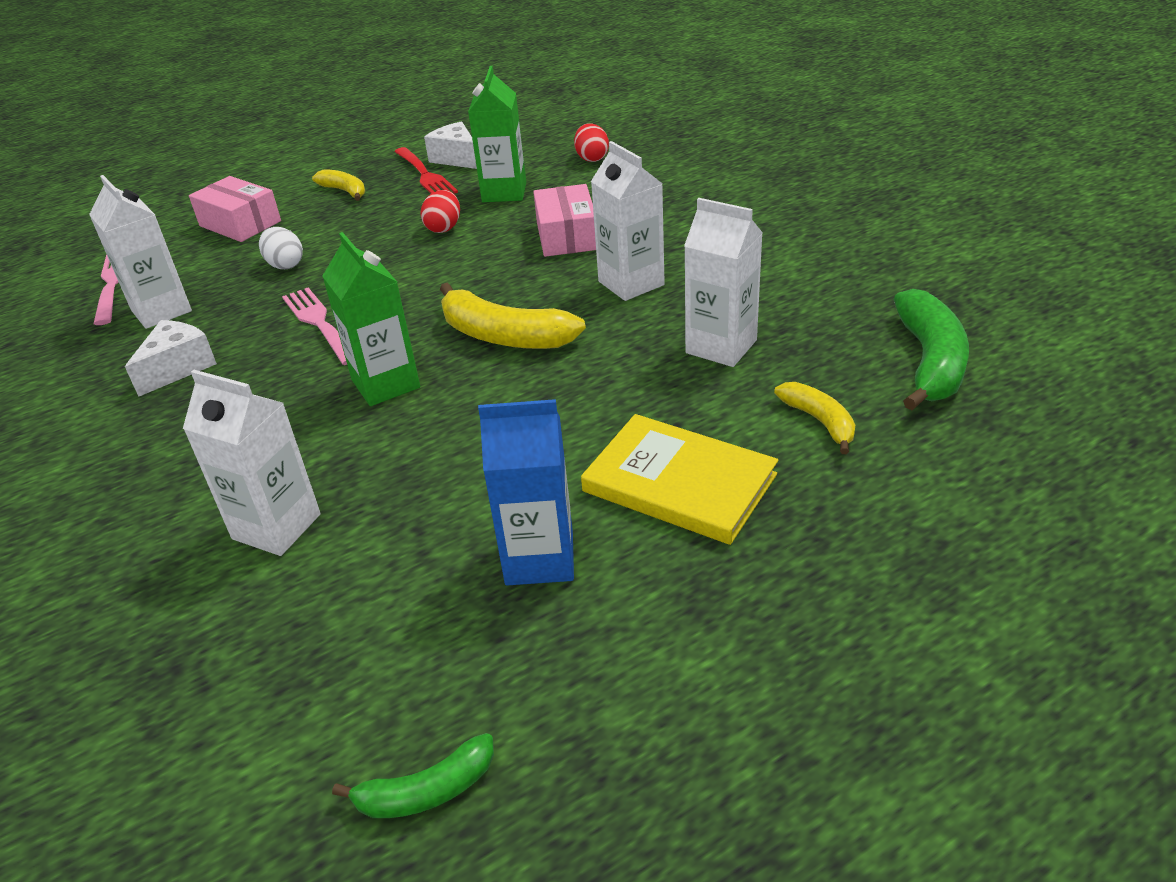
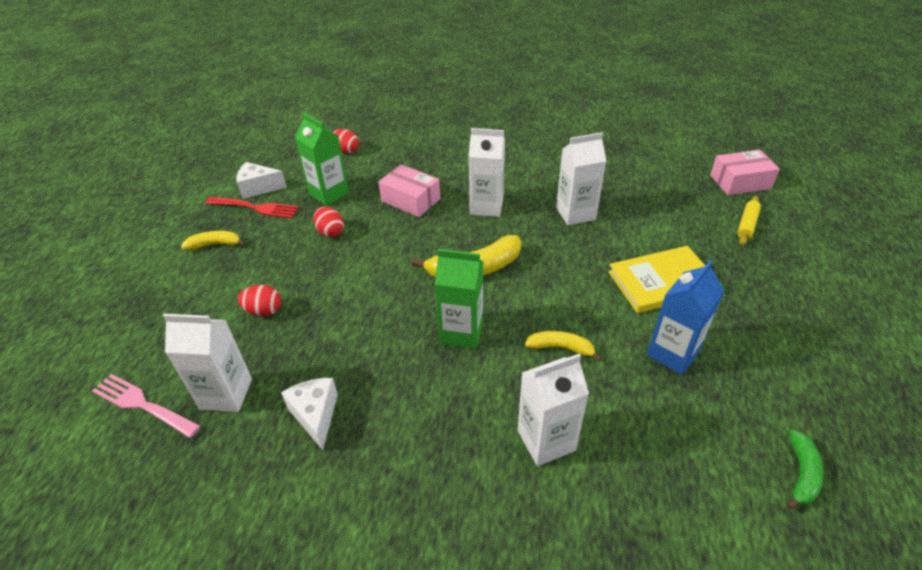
camera: 50 degrees left, 5 degrees up
pink box [189,176,281,242] -> pink box moved to [710,150,780,195]
white egg [259,227,303,269] -> red egg [238,285,281,316]
pink fork [282,288,347,365] -> none
yellow banana [774,382,855,454] -> yellow banana moved to [525,331,602,361]
green banana [894,289,969,410] -> none
none -> yellow rolling pin [737,196,761,245]

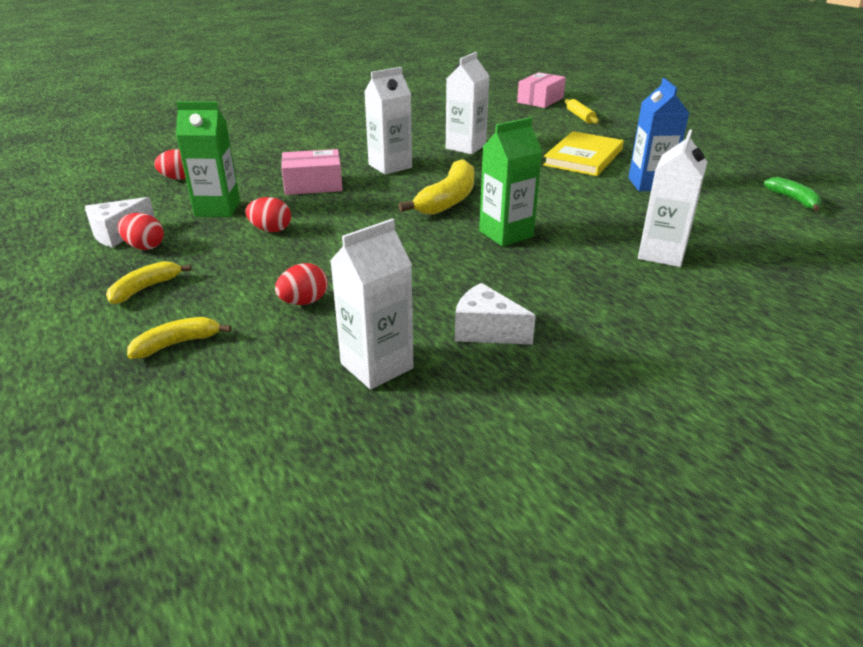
camera: 45 degrees left, 10 degrees down
pink fork [92,374,201,438] -> none
red fork [206,197,299,218] -> red egg [118,213,164,250]
yellow banana [525,331,602,361] -> yellow banana moved to [127,317,232,359]

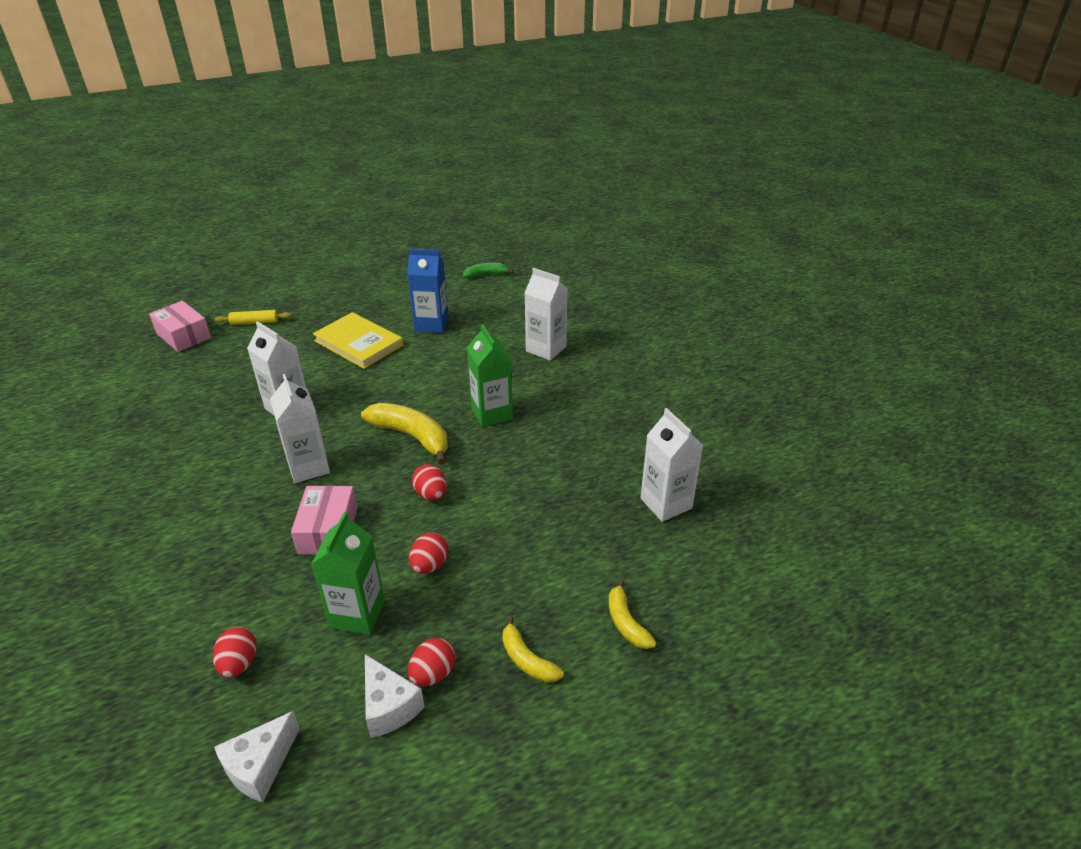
camera: 80 degrees left, 5 degrees up
red egg [275,263,328,305] -> red egg moved to [412,464,447,500]
white cheese [455,283,536,345] -> white cheese moved to [214,711,300,802]

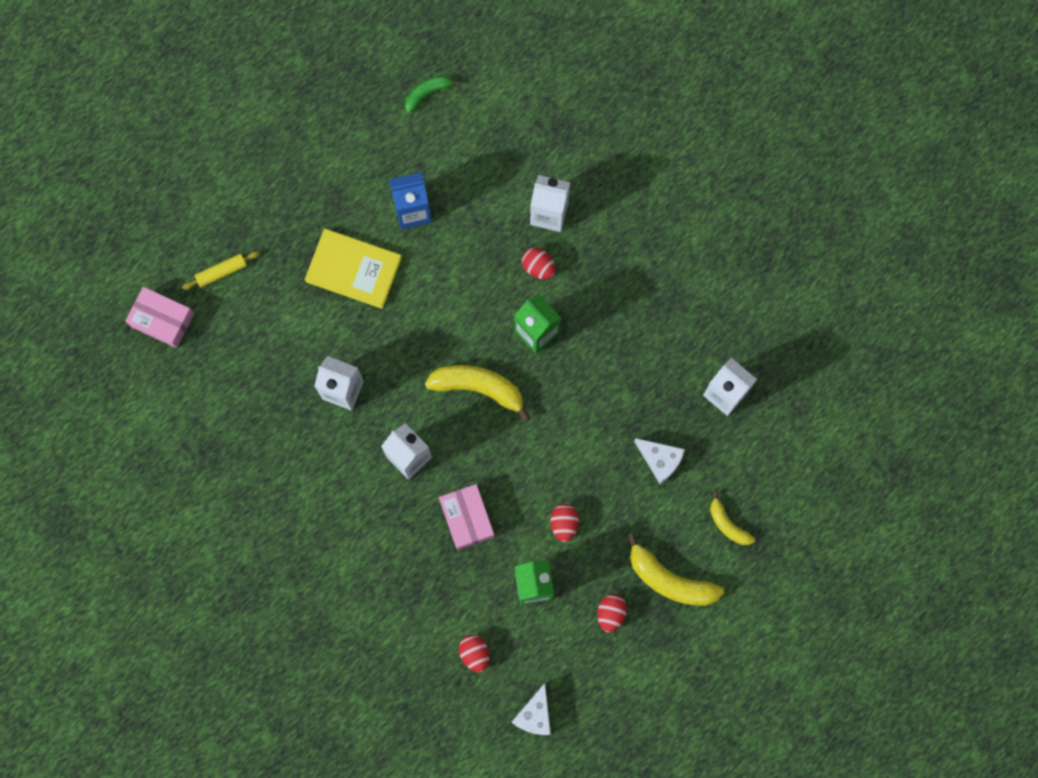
camera: 20 degrees left, 40 degrees up
white cheese [365,654,425,738] -> white cheese moved to [634,438,685,484]
red egg [412,464,447,500] -> red egg moved to [522,248,556,279]
yellow banana [502,616,564,682] -> yellow banana [627,533,724,606], size x1.74

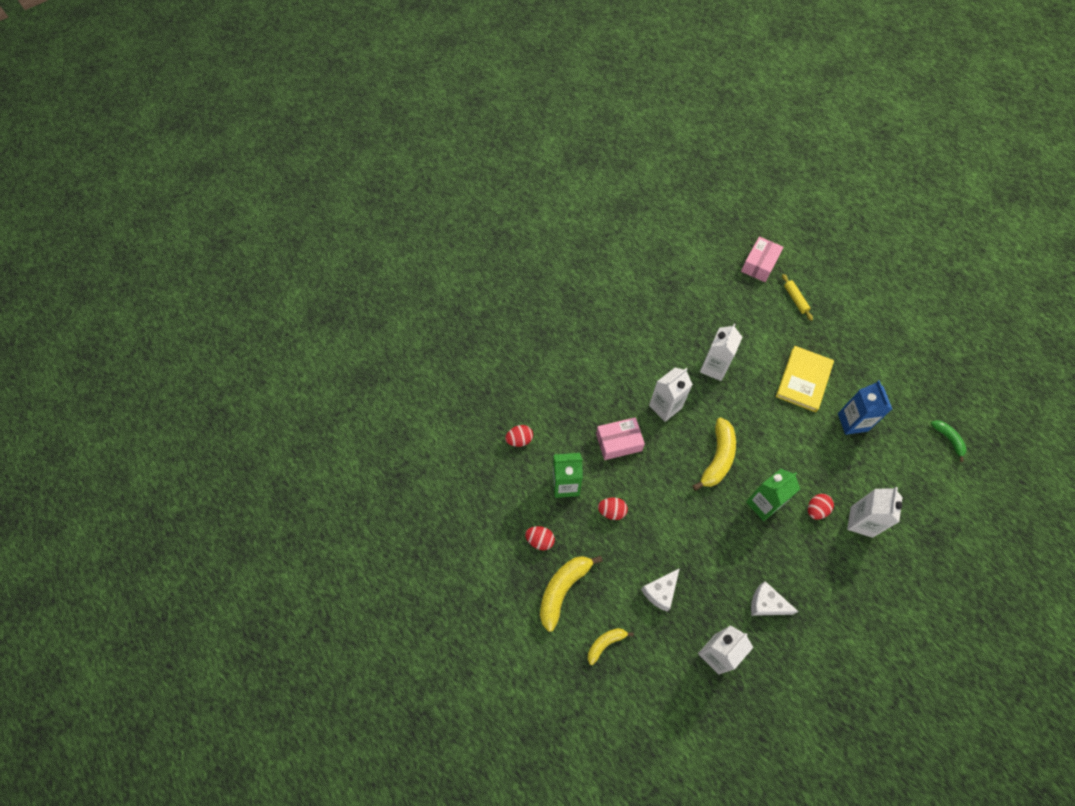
camera: 95 degrees right, 15 degrees down
white cheese [512,683,551,735] -> white cheese moved to [751,581,799,616]

